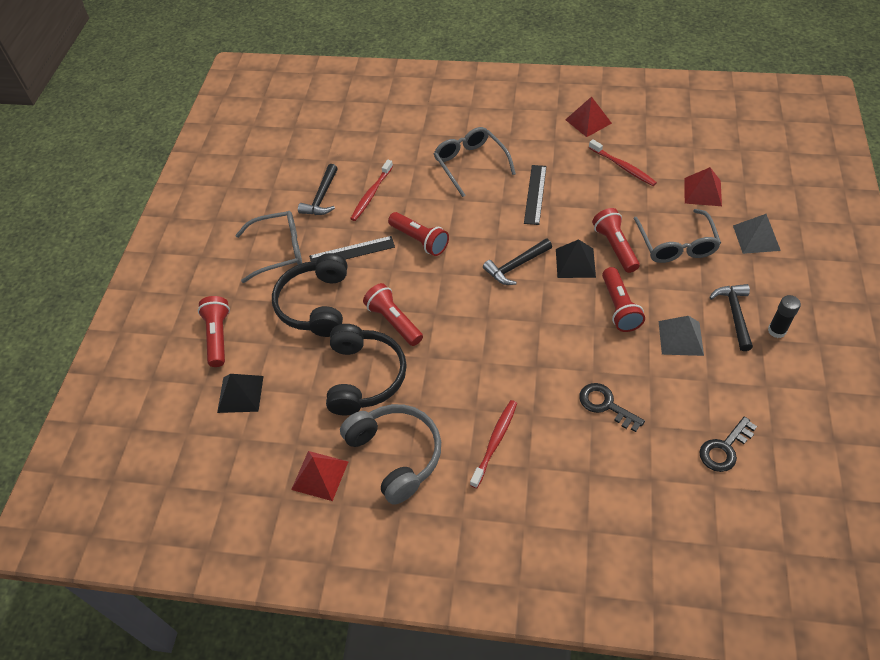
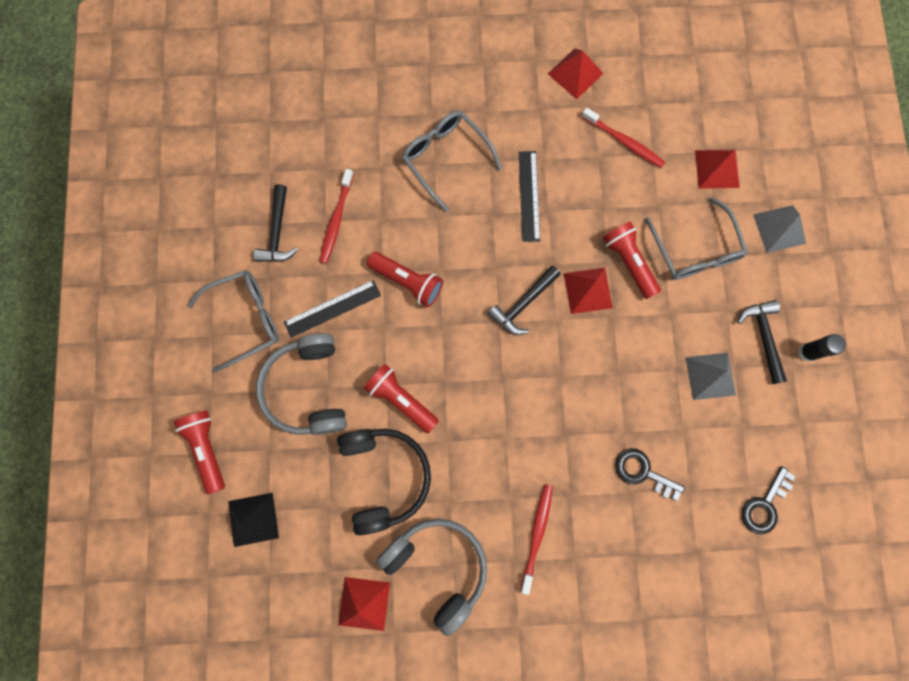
camera: 15 degrees left, 25 degrees up
black headphones [272,253,347,337] -> grey headphones [256,333,347,435]
black pyramid [556,239,596,278] -> red pyramid [564,268,613,314]
red flashlight [602,267,645,332] -> none

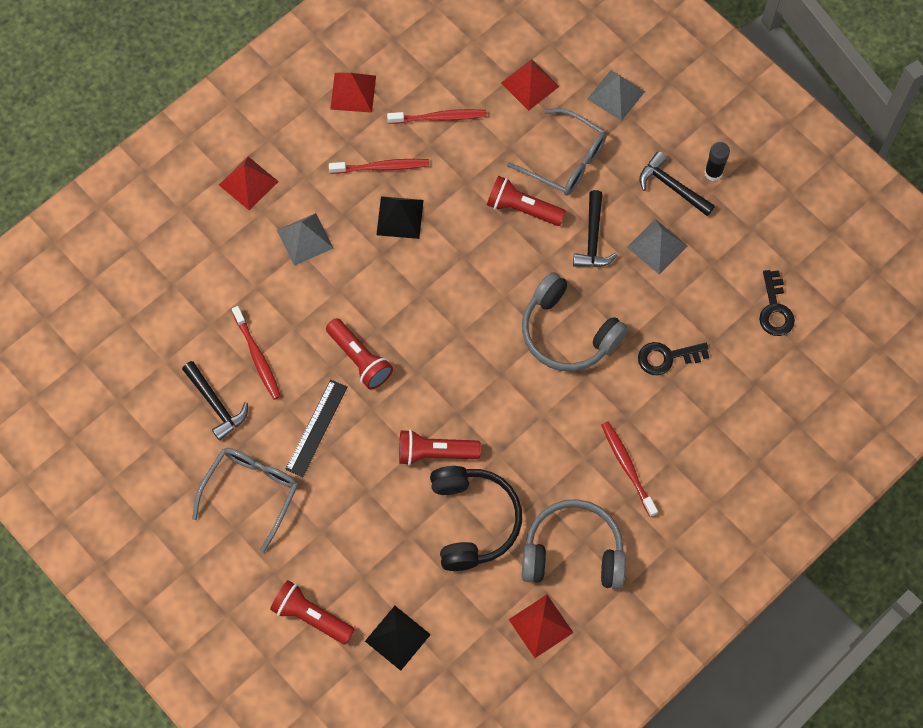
camera: 40 degrees left, 10 degrees down
grey headphones [256,333,347,435] -> grey headphones moved to [522,272,628,371]
black headphones [337,429,431,535] -> black headphones turned 45 degrees clockwise [430,466,522,571]
red flashlight [367,252,443,307] -> red flashlight turned 60 degrees clockwise [326,318,393,390]
grey glasses [402,111,502,212] -> grey pyramid [277,213,334,266]
black hammer [488,266,561,335] -> black hammer moved to [573,190,617,267]
black ruler [519,151,540,242] -> black pyramid [376,196,424,239]
red pyramid [564,268,613,314] -> red pyramid moved to [219,157,279,210]
none -> red toothbrush [329,159,429,174]

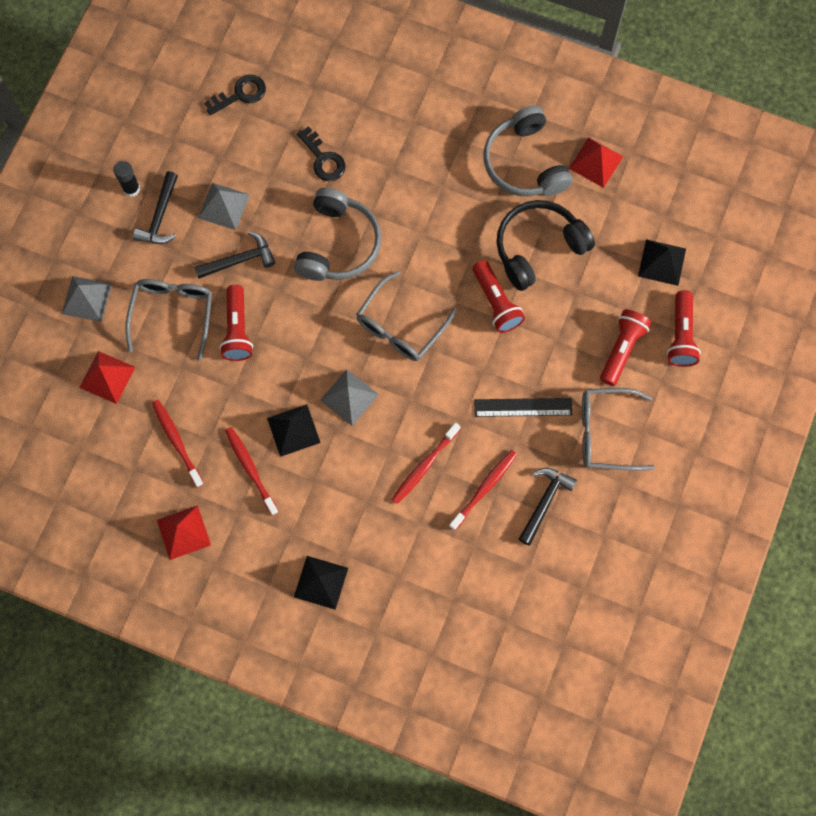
camera: 115 degrees left, 5 degrees up
red pyramid [219,157,279,210] -> black pyramid [294,556,348,610]
grey pyramid [277,213,334,266] -> grey pyramid moved to [320,369,379,426]
red flashlight [326,318,393,390] -> red flashlight moved to [600,309,651,386]
red toothbrush [602,421,658,517] -> red toothbrush moved to [391,423,461,504]
none -> grey glasses [356,271,457,361]

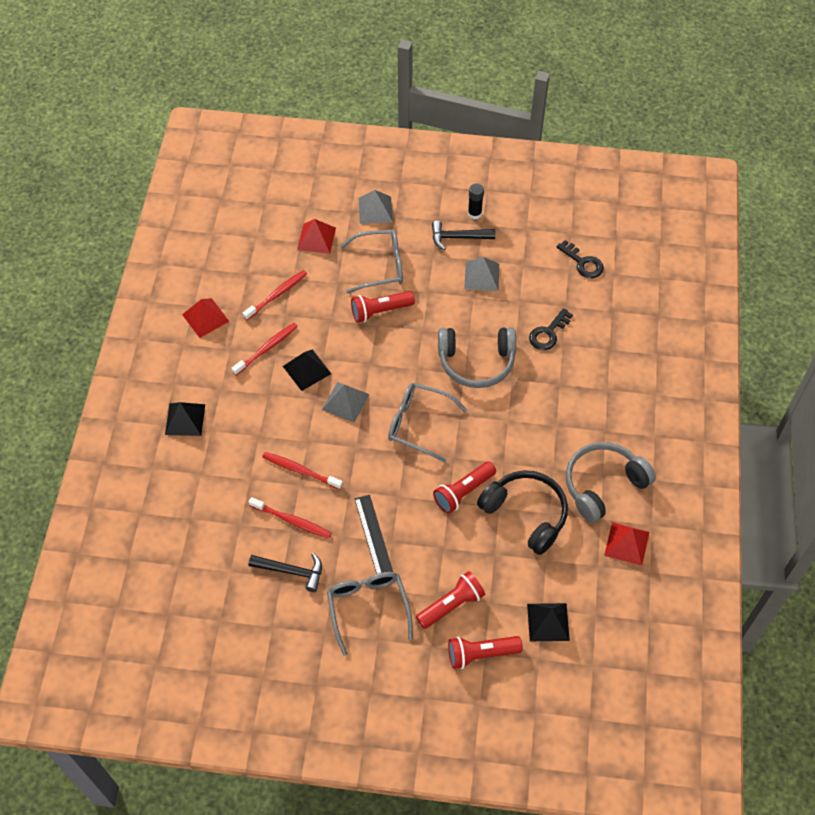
camera: 75 degrees right, 15 degrees down
black hammer [194,231,276,279] -> none
red flashlight [600,309,651,386] -> red flashlight turned 45 degrees counterclockwise [416,571,485,629]

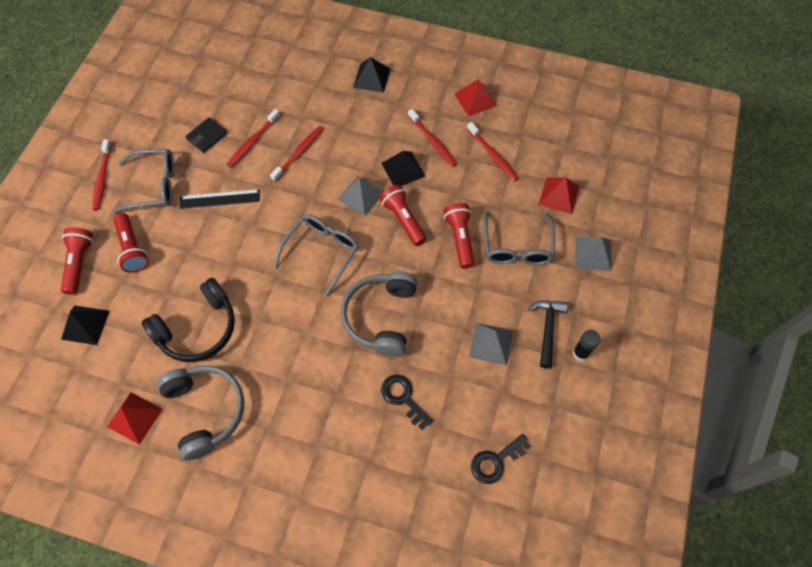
camera: 100 degrees right, 5 degrees up
black hammer [249,553,322,592] -> black wallet [186,117,227,153]
red flashlight [433,461,496,514] -> red flashlight moved to [379,185,427,246]
none -> red toothbrush [92,139,111,210]

